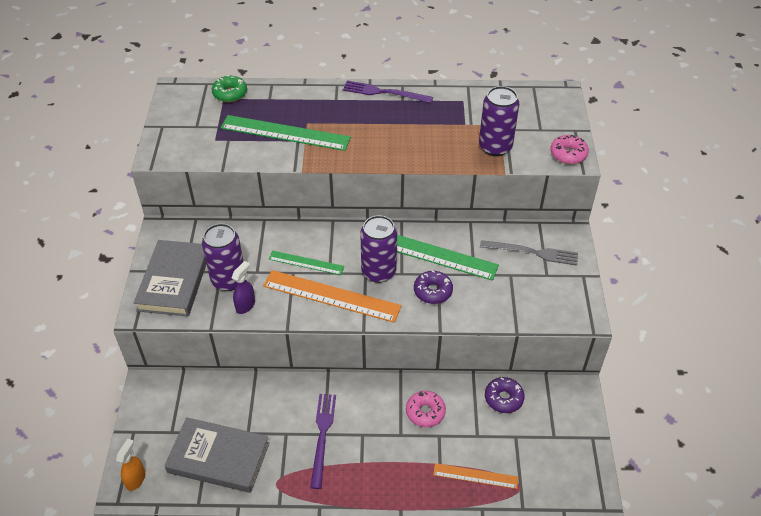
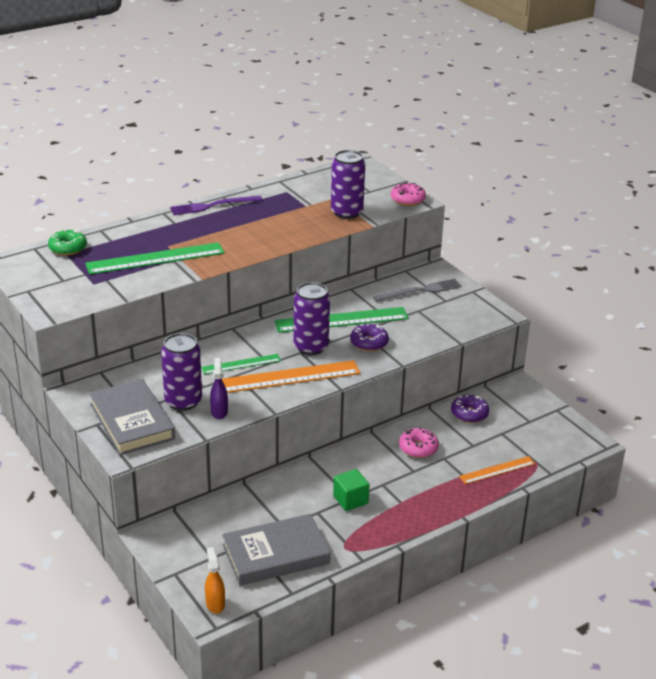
camera: 35 degrees left, 15 degrees down
purple fork [310,394,336,489] -> green cube [333,469,369,511]

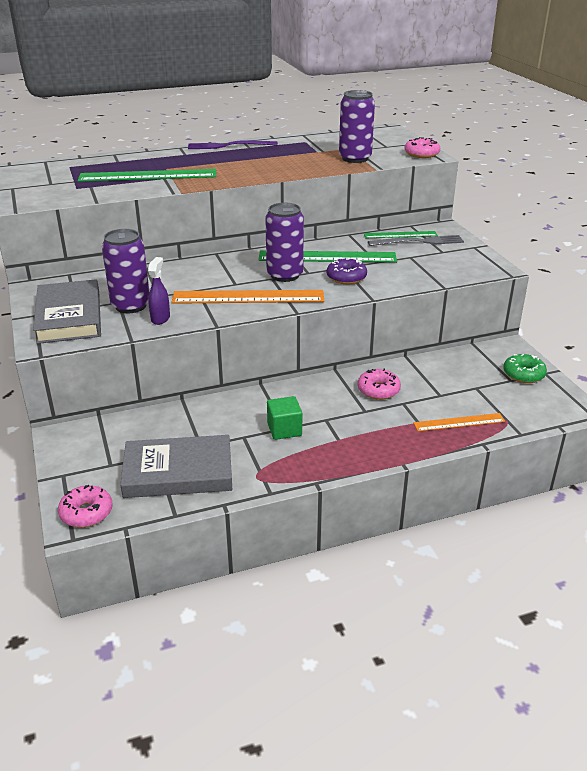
camera: 15 degrees right, 0 degrees up
green donut [48,230,87,255] -> green donut moved to [503,354,547,383]
green ruler [201,354,281,374] -> green ruler moved to [364,231,438,238]
orange spray bottle [205,547,225,613] -> pink donut [58,485,113,527]
purple donut [451,395,489,423] -> none

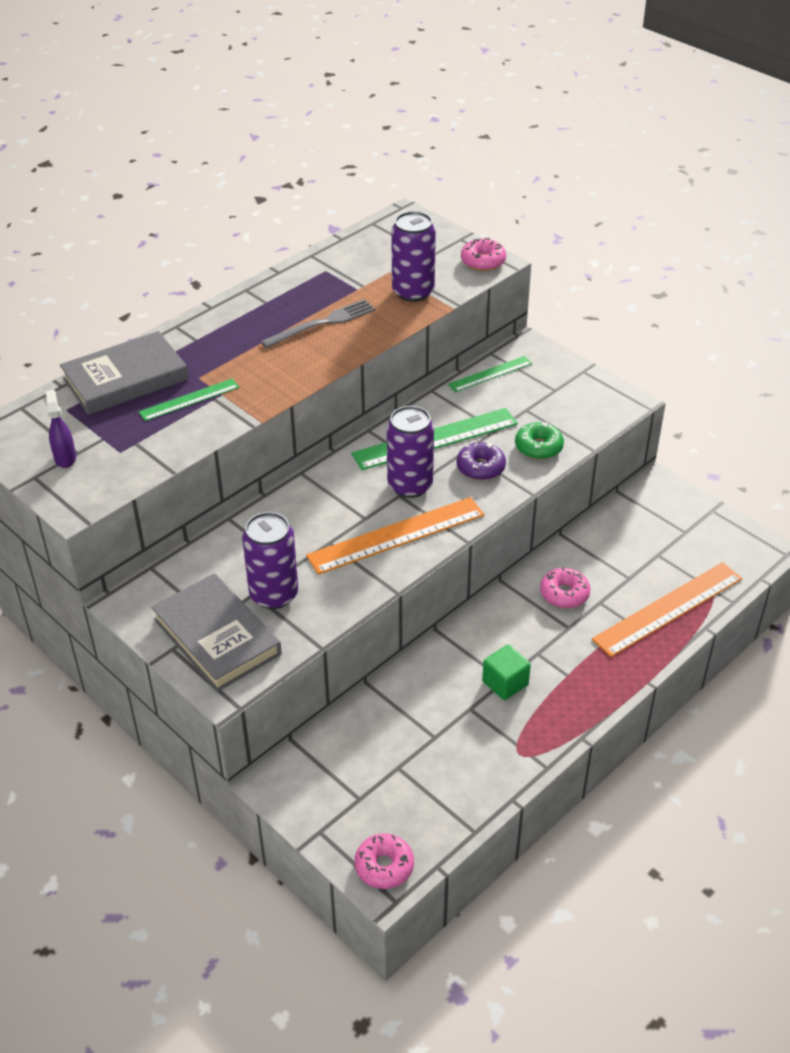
camera: 25 degrees left, 10 degrees up
green ruler [78,169,216,182] -> green ruler [139,379,239,421], size x0.56
grey book [120,435,233,498] -> grey book moved to [60,331,188,415]
purple spray bottle [148,257,170,325] -> purple spray bottle moved to [46,390,76,468]
purple fork [188,141,278,149] -> none
grey fork [368,235,464,246] -> grey fork moved to [261,299,375,348]
orange ruler [413,413,505,432] -> orange ruler [592,562,742,657], size x1.78
green donut [503,354,547,383] -> green donut moved to [515,422,564,460]

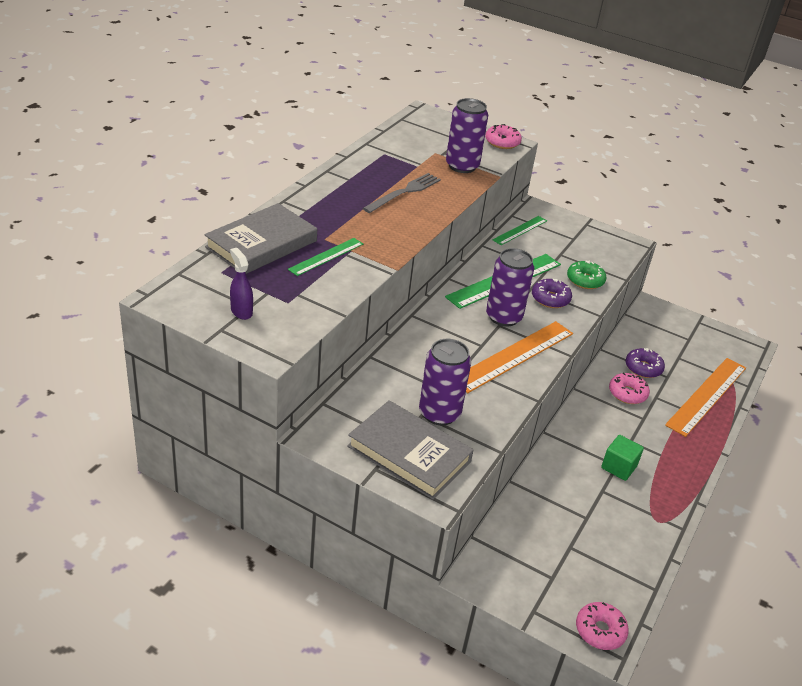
camera: 20 degrees left, 5 degrees down
none -> purple donut [626,348,665,378]

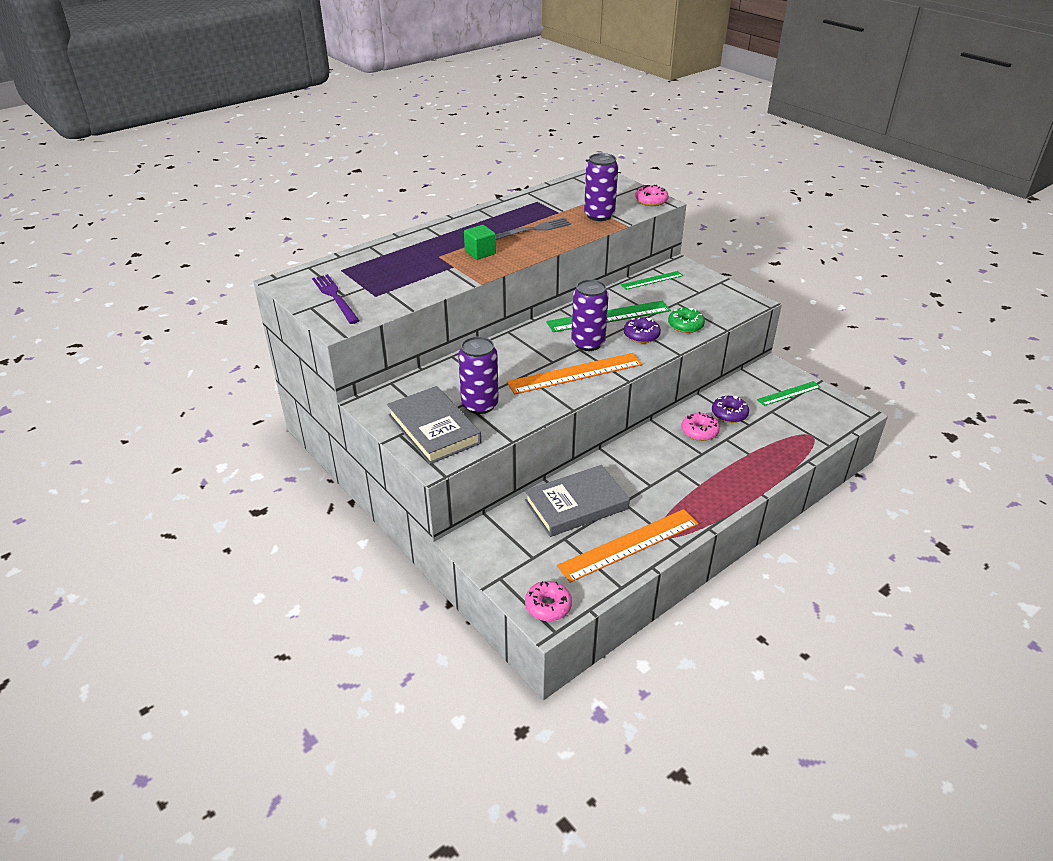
camera: 25 degrees right, 0 degrees up
grey book [204,203,317,274] -> grey book moved to [525,465,630,537]
purple spray bottle [230,248,253,320] -> purple fork [312,274,360,324]
green ruler [288,238,363,276] -> green ruler moved to [757,381,821,406]
green cube [601,435,644,481] -> green cube moved to [464,225,496,260]
orange ruler [665,358,746,437] -> orange ruler moved to [557,509,698,583]

